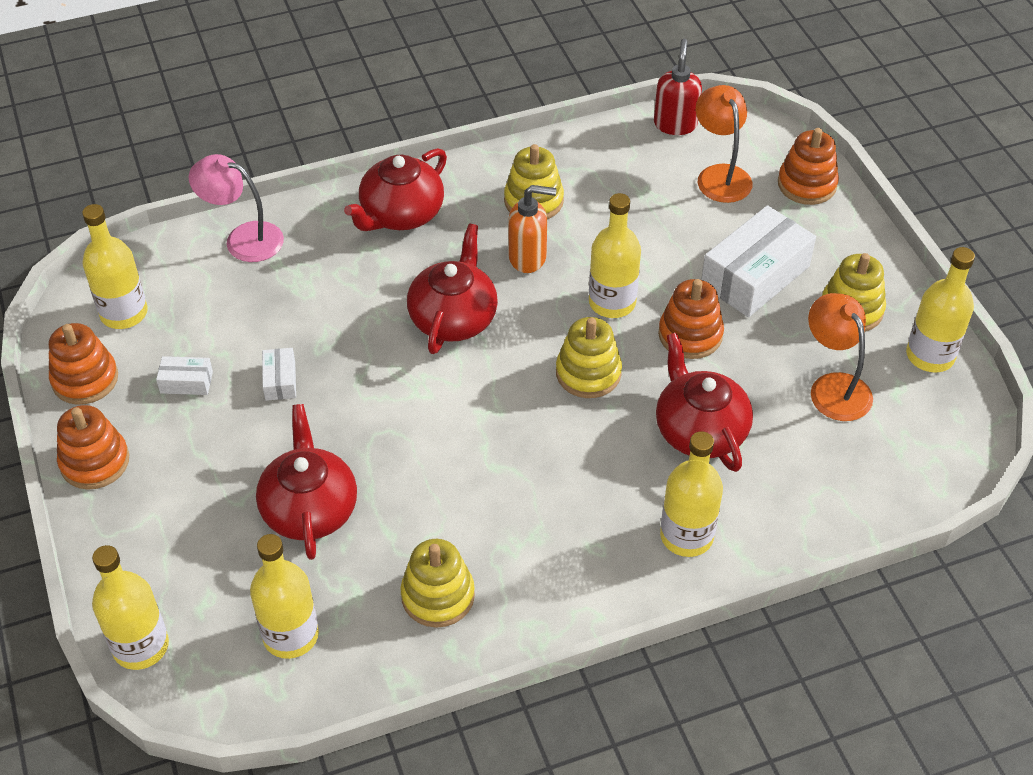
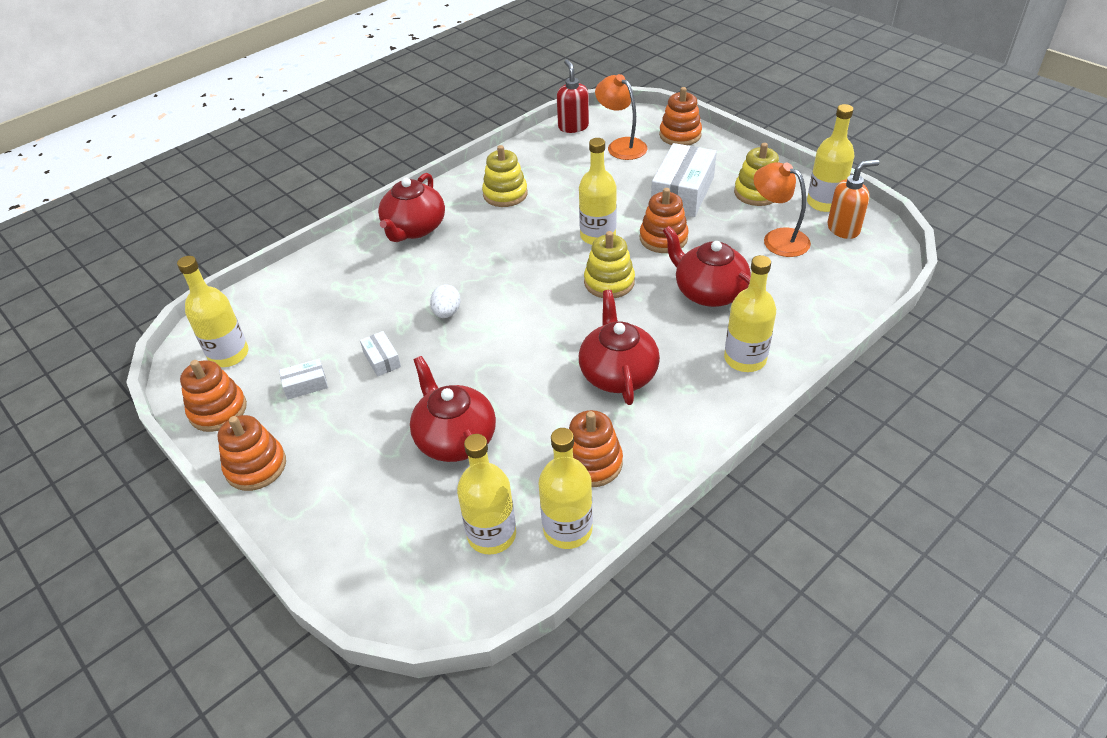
camera: 20 degrees left, 5 degrees down
yellow bottle [92,545,169,670] -> yellow bottle moved to [539,428,593,549]
pink lamp [189,154,284,262] -> none
yellow stacking toy [400,539,475,628] -> orange stacking toy [569,410,623,487]
red teapot [407,224,498,354] -> red teapot moved to [579,290,660,405]
orange soap dispenser [508,185,557,273] -> orange soap dispenser moved to [827,160,879,239]
none -> white egg [430,284,461,318]

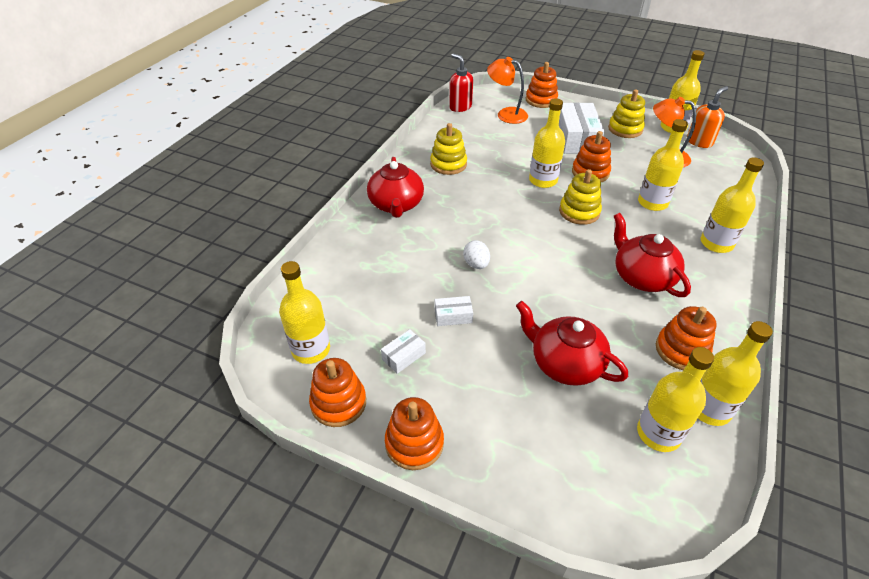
camera: 25 degrees left, 0 degrees up
white box [360,331,401,377] -> white box turned 45 degrees counterclockwise [435,296,473,326]
red teapot [663,226,751,307] -> yellow bottle [638,119,688,211]

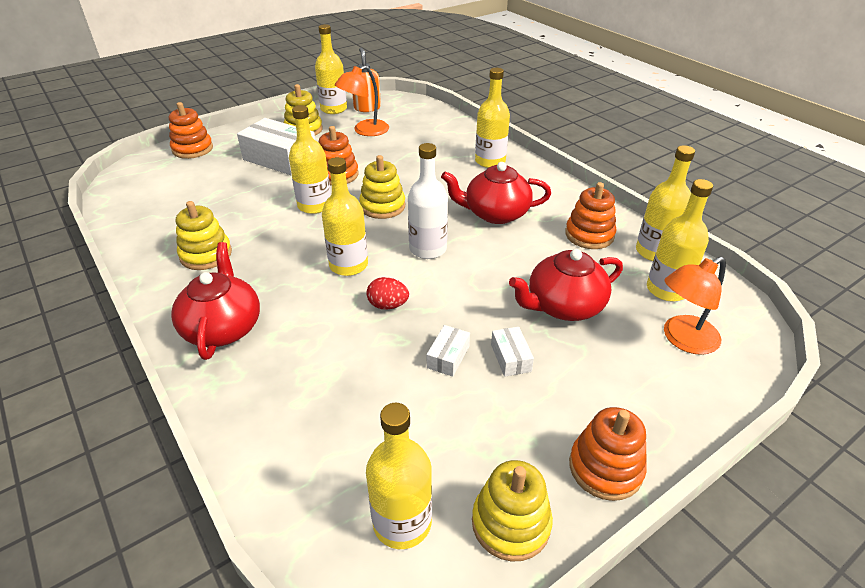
camera: 60 degrees left, 5 degrees down
orange stacking toy [309,358,366,427] -> yellow stacking toy [472,460,553,562]
red teapot [367,157,424,218] -> red teapot turned 120 degrees counterclockwise [171,242,260,360]
white box [381,329,426,374] -> white box moved to [491,327,534,377]
red soap dispenser [449,53,473,112] -> none
white egg [463,240,490,269] -> red egg [366,277,409,309]
orange lamp [487,57,528,124] -> orange lamp moved to [664,257,726,355]
yellow bottle [638,119,688,211] -> yellow bottle moved to [322,157,368,276]
none -> white bottle [408,143,448,259]

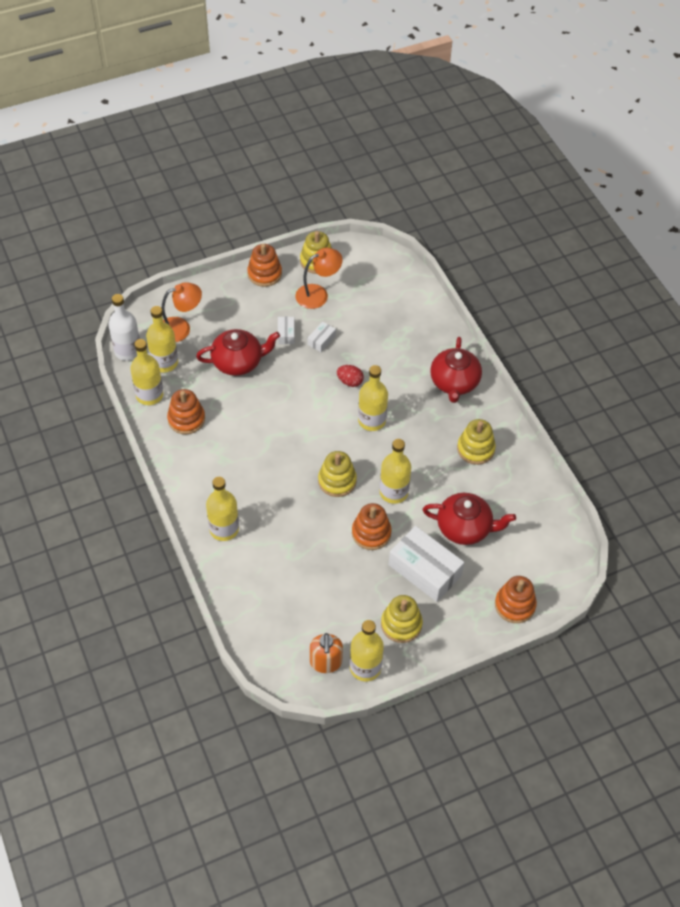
camera: 170 degrees left, 15 degrees up
orange lamp [335,66,389,136] -> orange lamp moved to [295,248,343,309]
yellow bottle [366,403,432,549] -> none
white bottle [408,143,448,259] -> white bottle moved to [108,294,140,361]
red teapot [441,162,551,224] -> red teapot moved to [423,493,516,545]

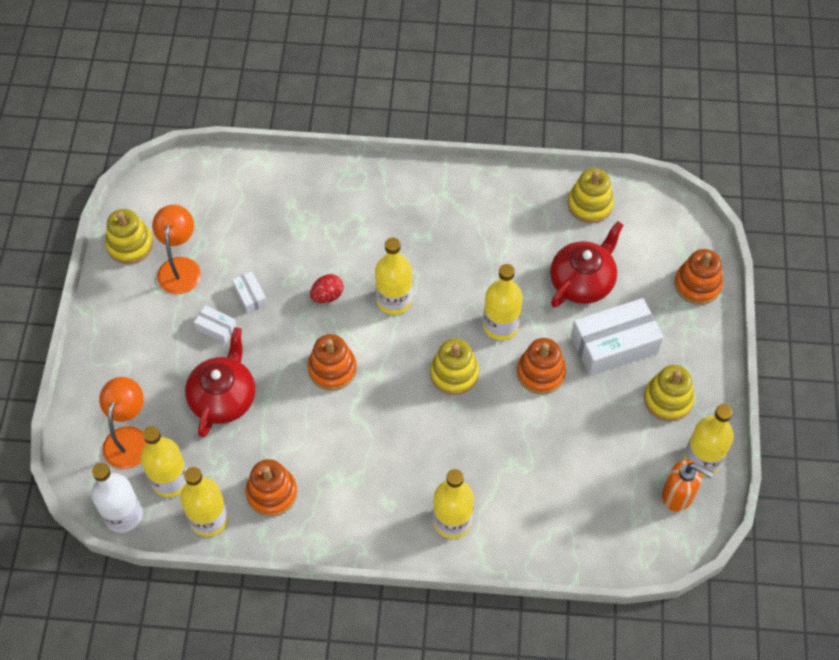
camera: 60 degrees left, 5 degrees up
orange stacking toy [247,244,282,287] -> orange stacking toy moved to [308,334,357,391]
red teapot [430,337,482,403] -> none
yellow stacking toy [457,419,496,465] -> yellow stacking toy moved to [568,168,614,223]

